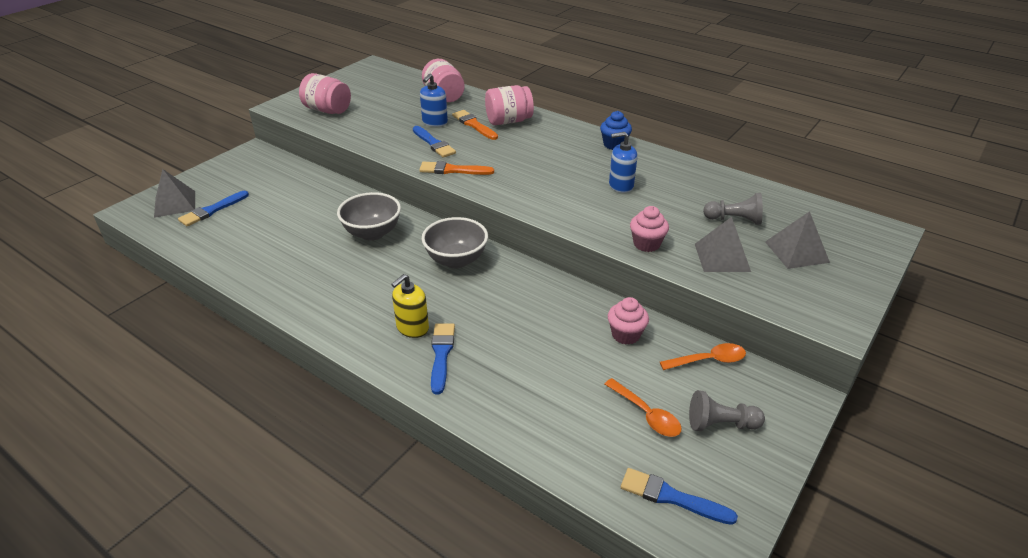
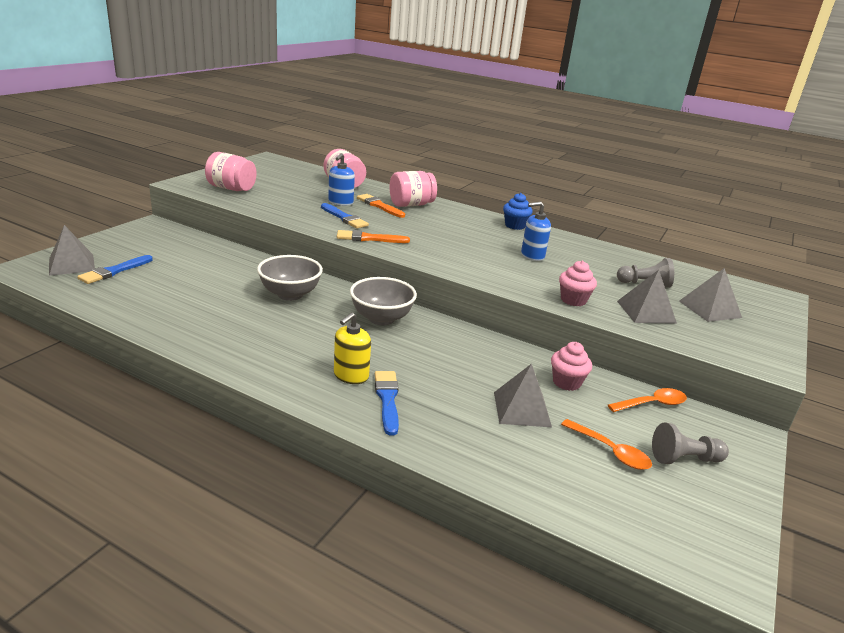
camera: 10 degrees left, 10 degrees down
blue brush [621,468,738,525] -> none
none -> grey pyramid [494,364,552,427]

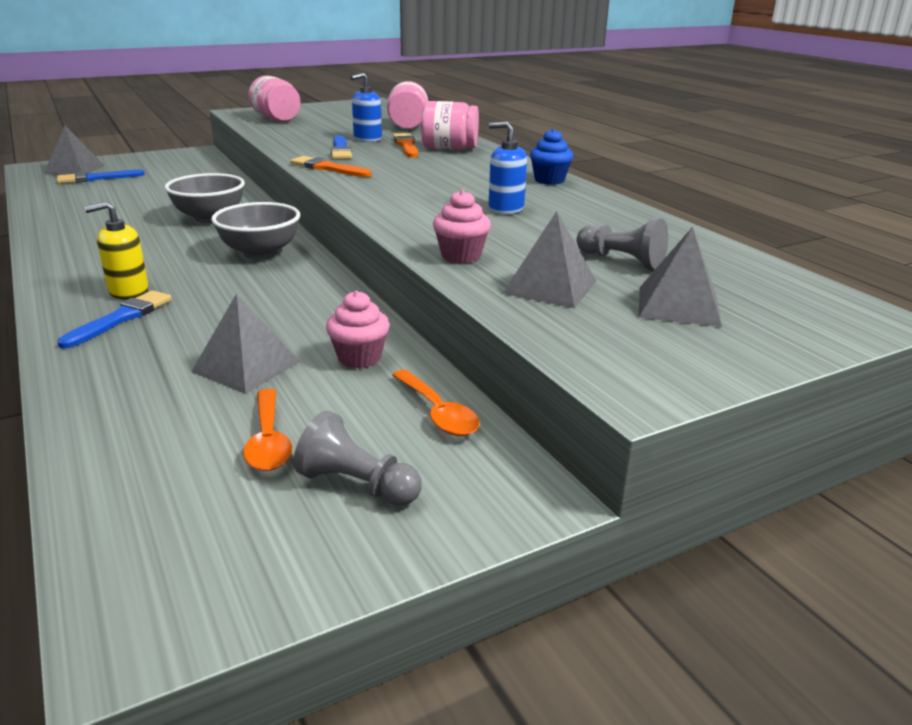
camera: 35 degrees right, 0 degrees up
orange spoon [608,388,687,412] -> orange spoon turned 45 degrees clockwise [392,370,480,436]

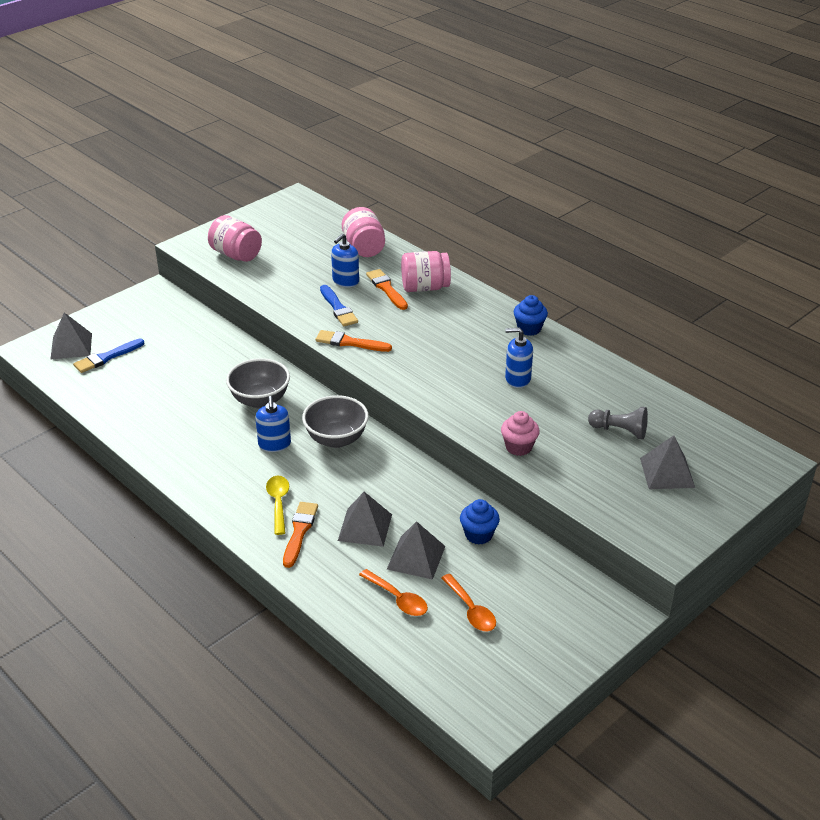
camera: 15 degrees left, 10 degrees up
blue brush [57,290,172,349] -> orange brush [283,502,318,568]
yellow soap dispenser [84,201,149,299] -> yellow spoon [266,476,289,535]
grey pawn [294,411,422,506] -> none
pink cupcake [326,291,390,368] -> blue cupcake [460,499,500,544]
orange spoon [392,370,480,436] -> orange spoon moved to [359,569,428,616]
grey pyramid [502,211,596,308] -> grey pyramid moved to [338,492,392,547]
none -> blue soap dispenser [255,396,291,452]

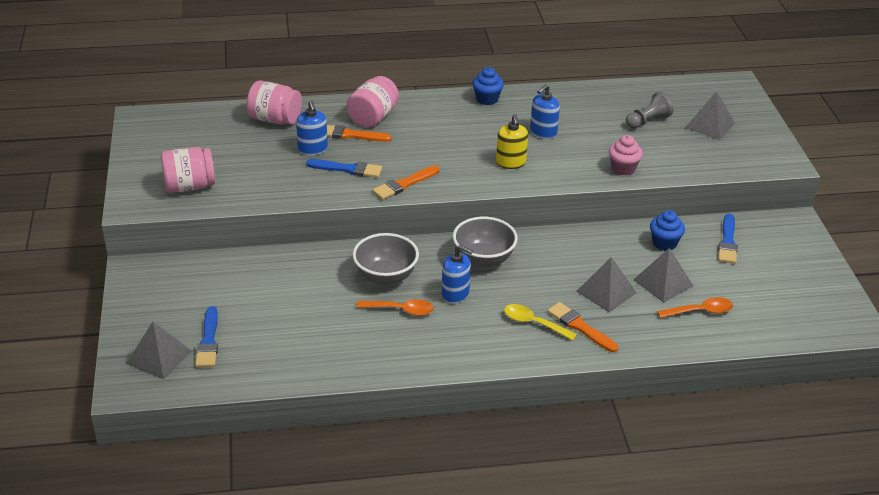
camera: 55 degrees left, 0 degrees up
orange spoon [441,574,496,631] -> orange spoon moved to [356,299,434,316]
none -> yellow soap dispenser [496,114,528,169]
none -> blue brush [718,214,738,263]

